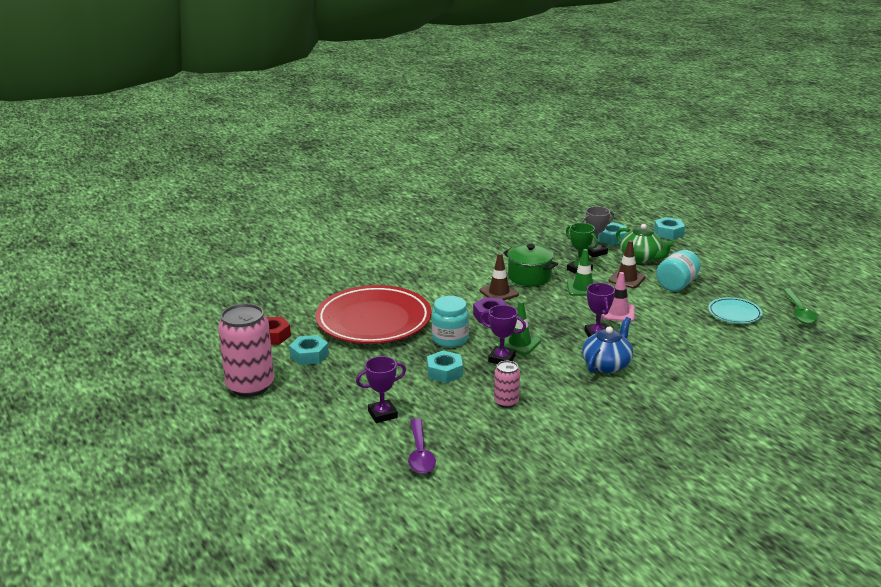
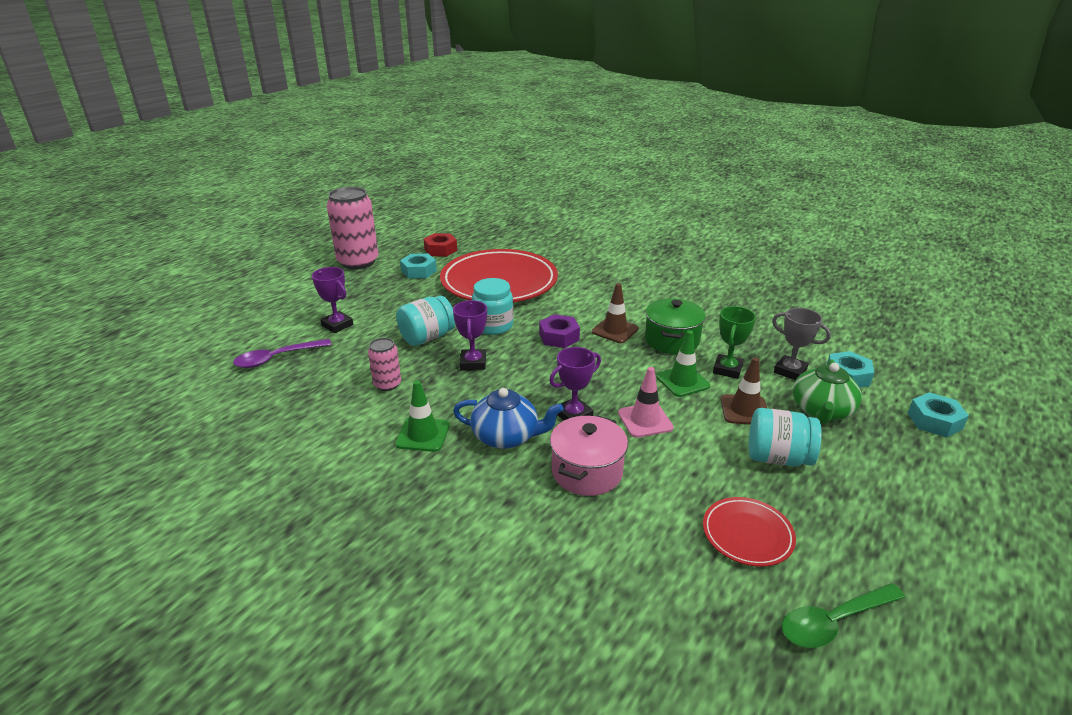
camera: 65 degrees right, 5 degrees up
turquoise nut [427,350,463,383] -> turquoise jar [396,296,455,346]
green traffic cone [499,301,541,355] -> green traffic cone moved to [395,380,450,452]
turquoise plate [708,297,762,324] -> red plate [703,497,796,567]
none -> pink pot [550,415,628,496]

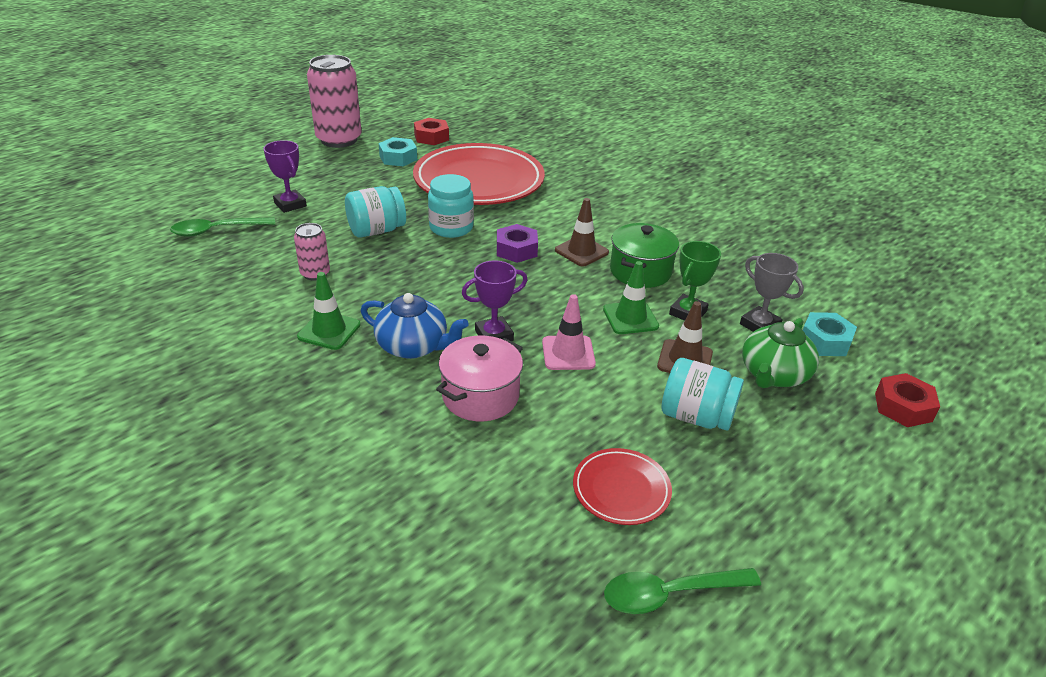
camera: 10 degrees right, 5 degrees up
purple spoon [233,339,332,368] -> green spoon [170,217,275,237]
purple trophy [453,300,487,370] -> none
turquoise nut [908,392,969,438] -> red nut [875,373,940,427]

